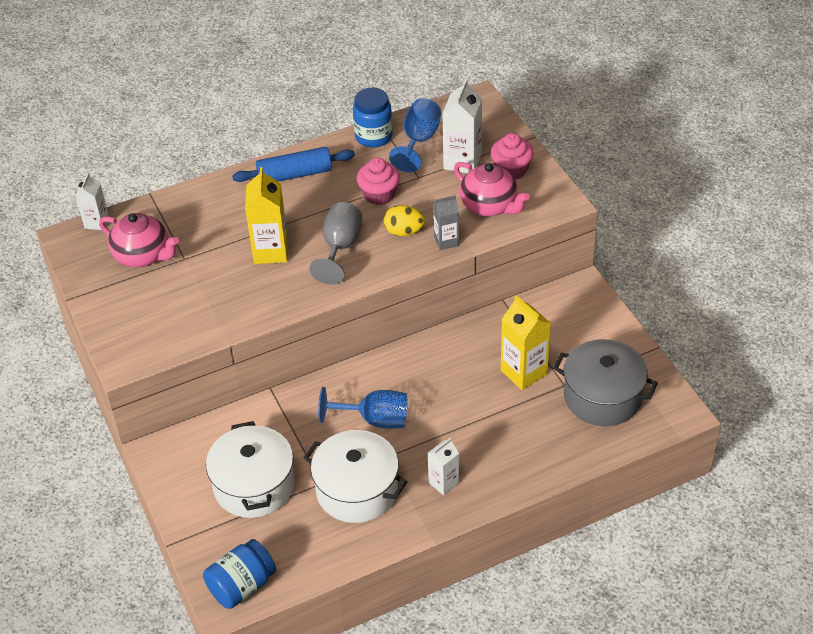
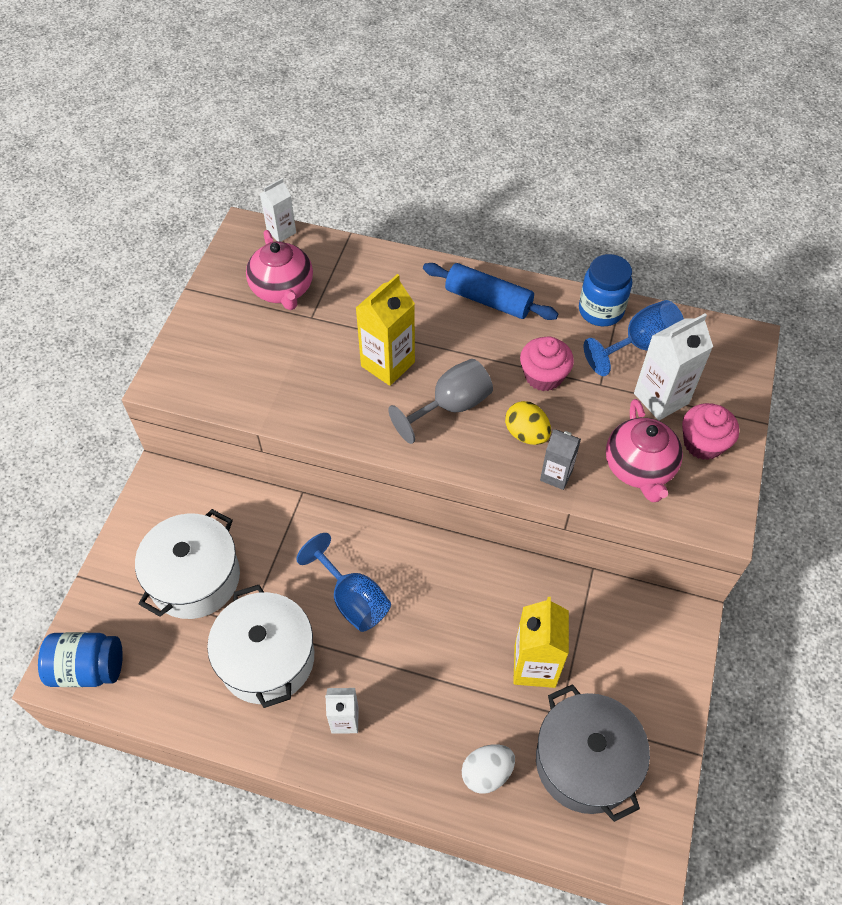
camera: 40 degrees right, 10 degrees up
none -> white egg [462,744,515,794]

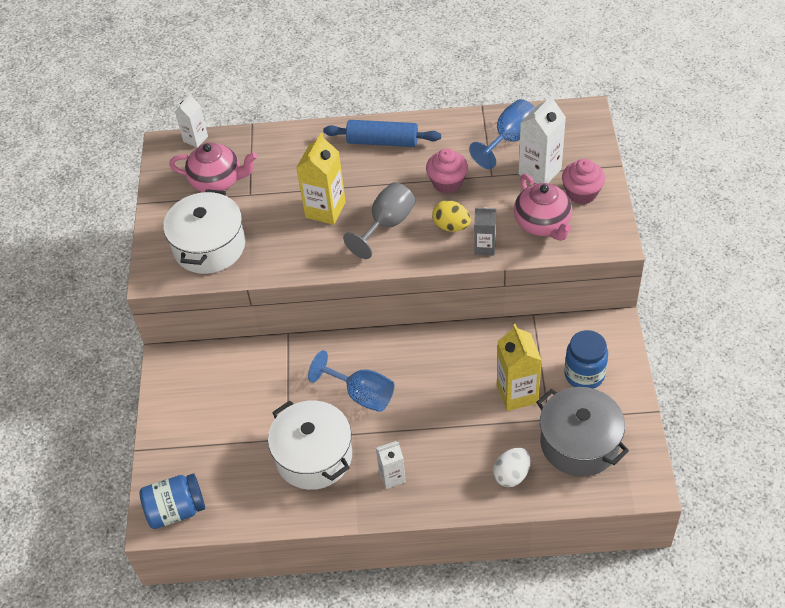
camera: 15 degrees left, 5 degrees down
white pot [135,509,240,619] -> white pot moved to [163,189,245,274]
pink teapot [246,230,313,310] -> pink teapot turned 45 degrees counterclockwise [169,143,257,192]
blue jar [579,254,632,326] -> blue jar moved to [564,330,608,389]

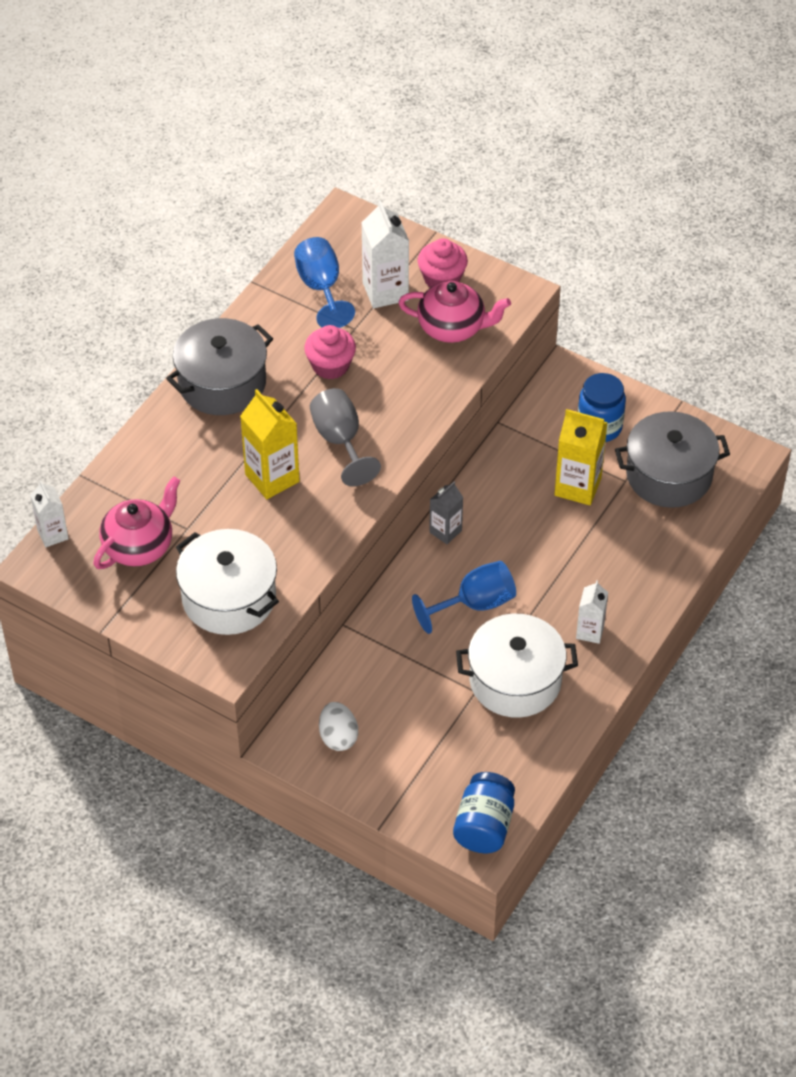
camera: 60 degrees left, 0 degrees up
blue rolling pin [323,120,441,147] -> grey pot [166,318,273,415]
yellow egg [432,200,471,232] -> none
grey carton [474,208,496,256] -> grey carton moved to [429,482,463,544]
white egg [493,447,531,487] -> white egg moved to [319,702,358,751]

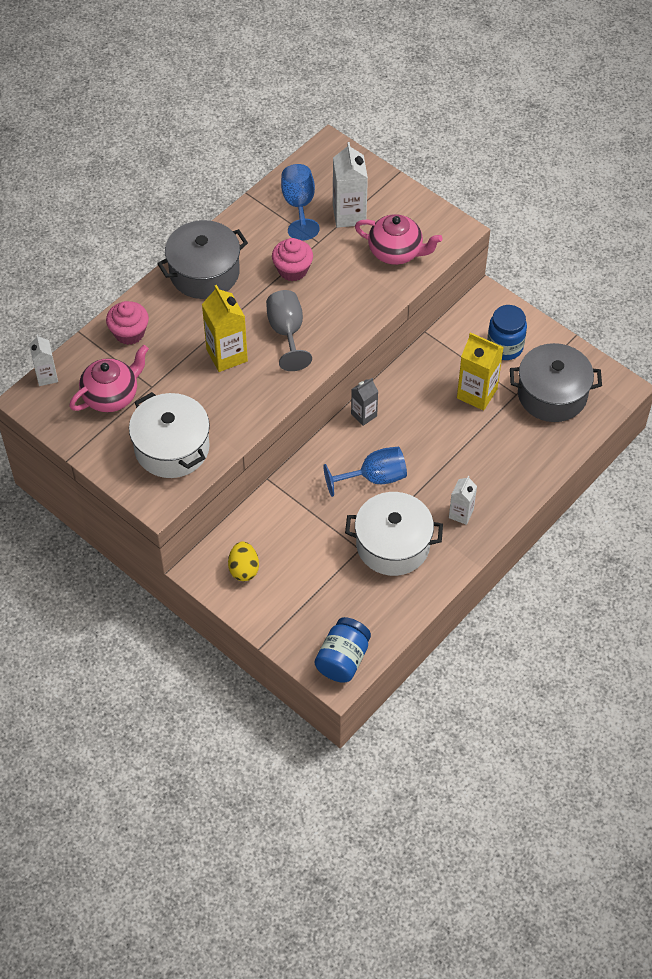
camera: 10 degrees right, 5 degrees up
white egg [319,702,358,751] -> yellow egg [228,541,259,581]
pink cupcake [418,238,468,287] -> pink cupcake moved to [106,301,149,345]

